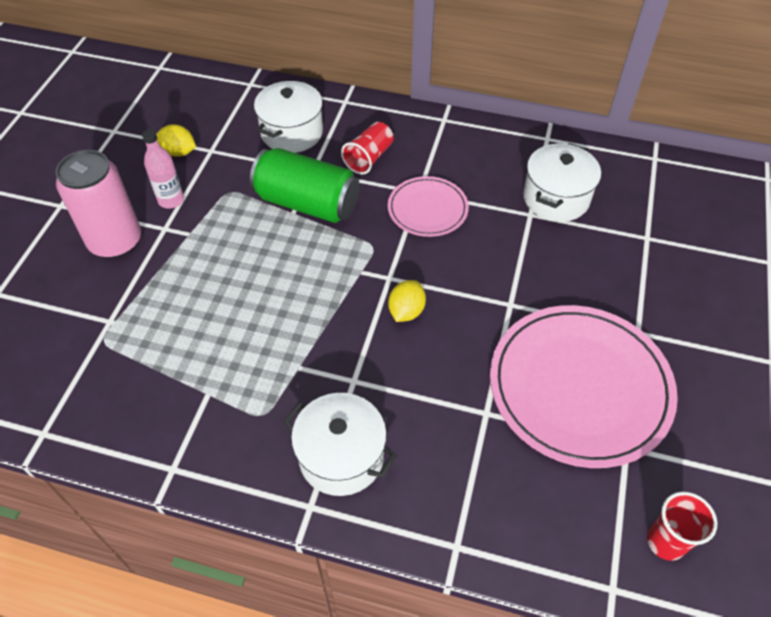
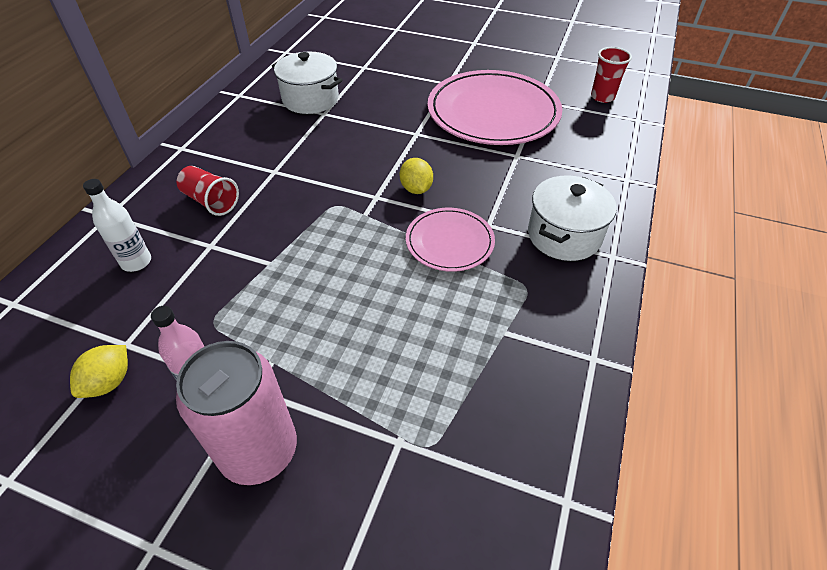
camera: 85 degrees left, 5 degrees down
green can [250,148,360,223] -> none
white pot [254,81,323,153] -> white bottle [83,179,151,272]
pink plate [388,176,469,237] -> pink plate moved to [406,208,495,272]
yellow lemon [388,280,426,322] -> yellow lemon turned 45 degrees clockwise [400,158,433,194]

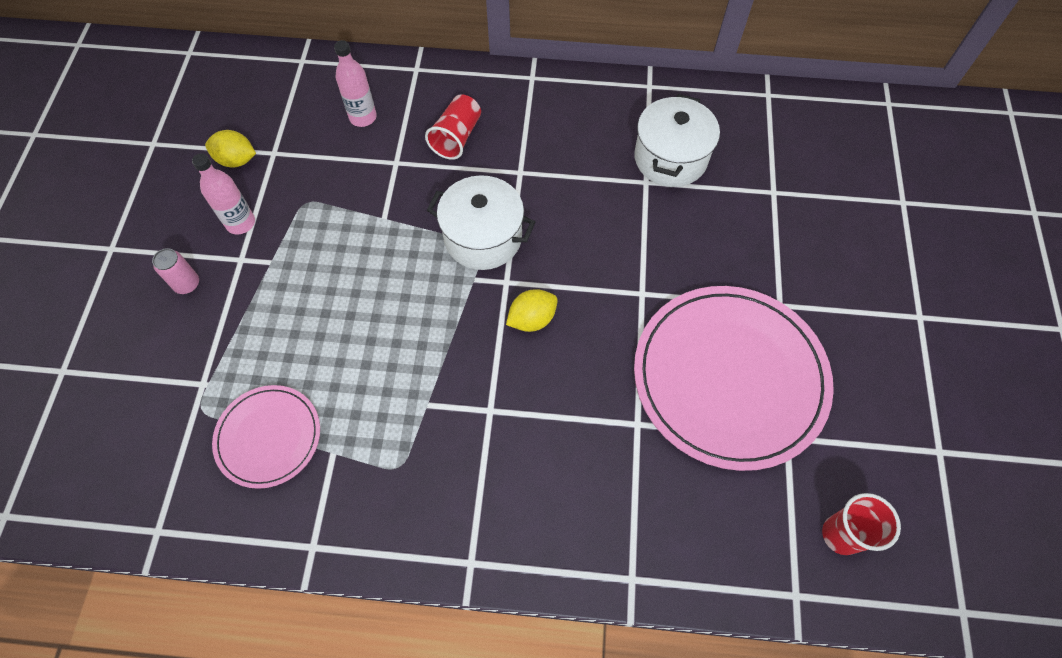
camera: 75 degrees right, 15 degrees up
white bottle [83,179,151,272] -> pink bottle [334,40,377,127]
pink can [176,341,297,485] -> pink can [152,248,199,294], size x0.43
pink plate [406,208,495,272] -> pink plate moved to [212,385,320,489]
white pot [528,175,617,261] -> white pot moved to [427,175,535,270]

